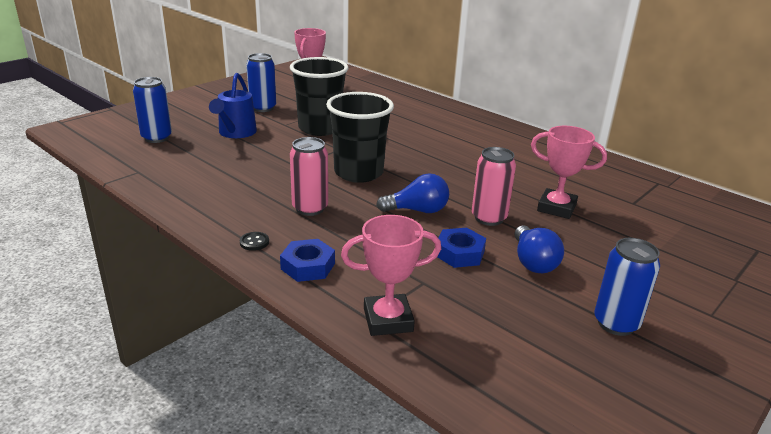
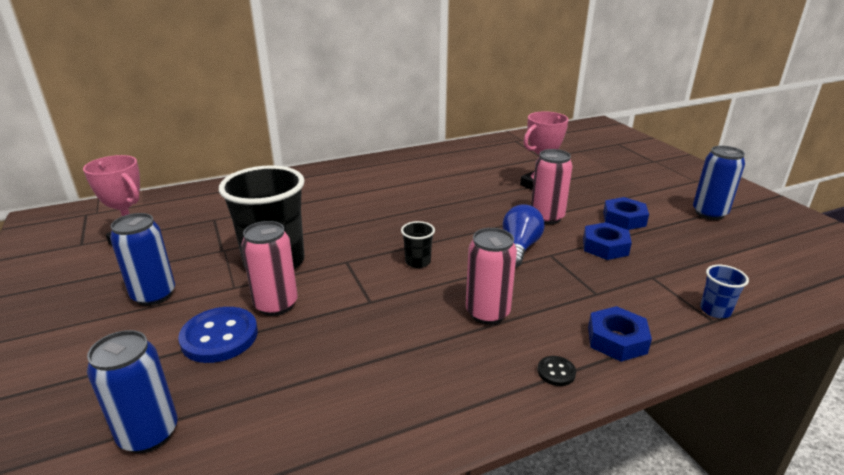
camera: 65 degrees left, 0 degrees up
blue watering can [209,73,257,138] -> blue button [178,307,258,363]
black cup [326,92,394,183] -> black cup [401,221,435,268], size x0.43
pink trophy [341,215,441,336] -> blue cup [700,265,749,318]
blue light bulb [514,225,564,273] -> blue nut [603,197,649,230]
none -> pink can [241,221,298,316]

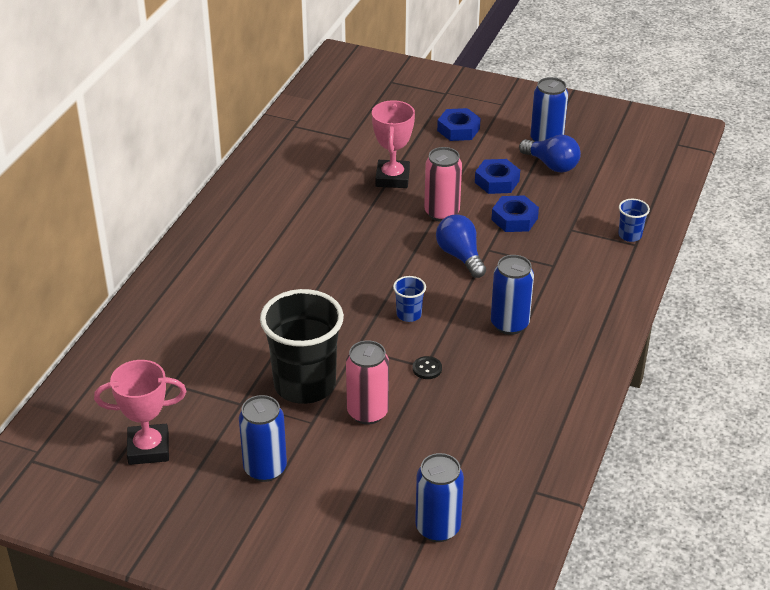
camera: 45 degrees left, 10 degrees up
blue button [178,307,258,363] -> none
black cup [401,221,435,268] -> blue cup [393,276,426,322]
pink can [466,228,517,325] -> blue can [491,255,534,335]
black button [537,356,576,386] -> black button moved to [413,356,442,379]
blue nut [588,306,652,362] -> blue nut moved to [437,108,481,141]
none -> blue light bulb [519,135,581,173]

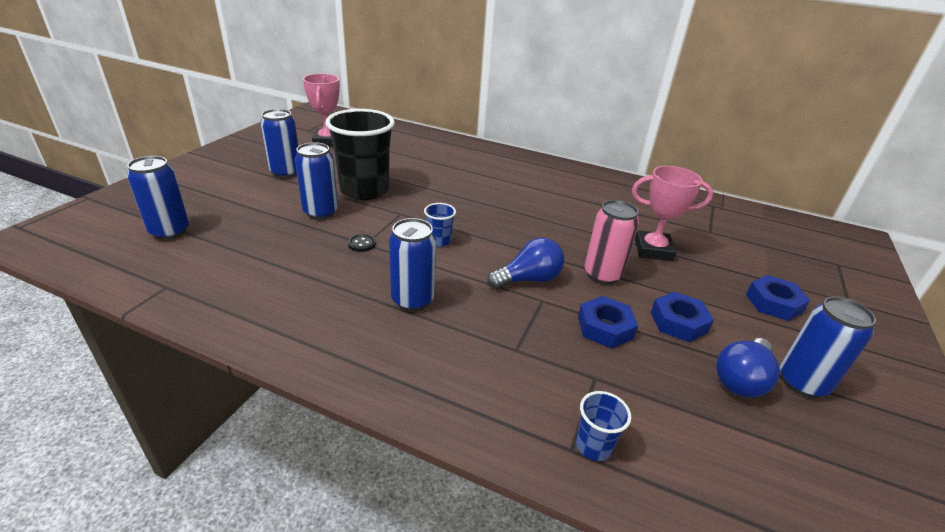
camera: 90 degrees right, 5 degrees down
pink can [346,340,389,425] -> blue can [295,142,338,220]

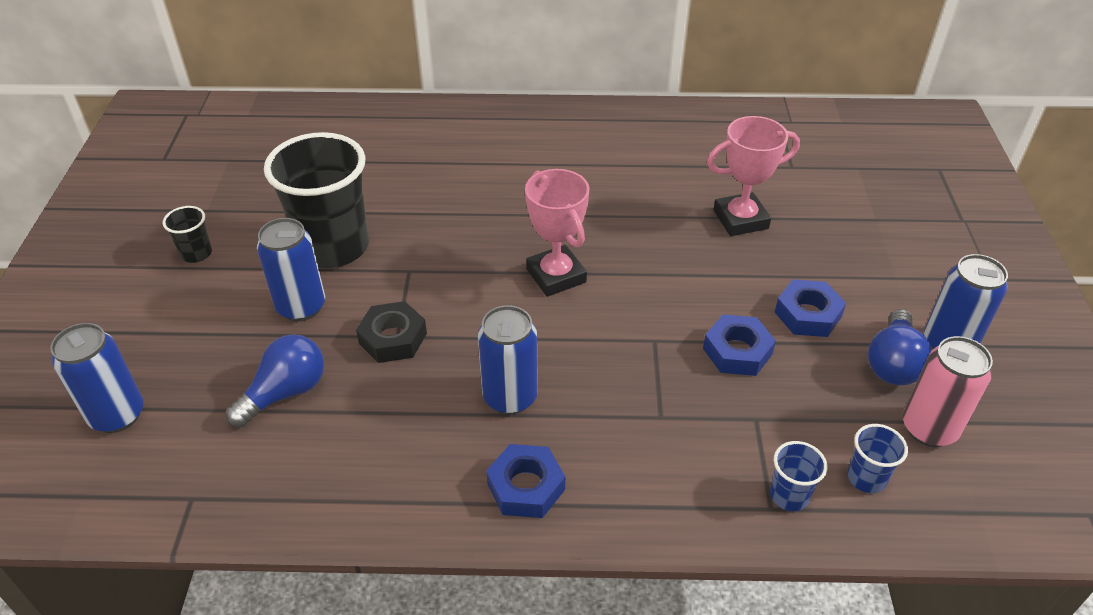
camera: 20 degrees left, 10 degrees up
blue can [261,109,298,178] -> black cup [163,206,212,263]
pink trophy [303,74,340,147] -> pink trophy moved to [525,169,589,297]
black button [348,234,376,252] -> black nut [356,301,427,363]
blue cup [424,203,456,247] -> blue cup moved to [847,424,908,493]
blue light bulb [487,238,564,289] -> blue light bulb moved to [226,334,324,427]
pink can [585,200,639,284] -> pink can moved to [903,336,993,447]
blue nut [746,275,810,321] -> blue nut moved to [486,444,565,518]

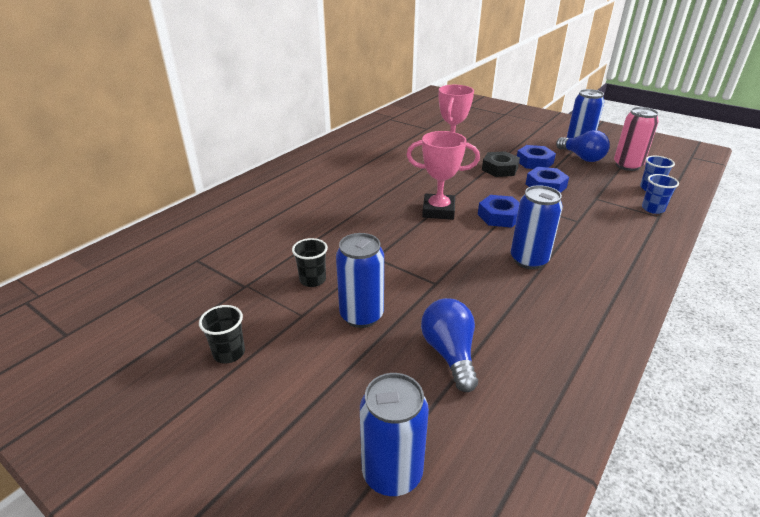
camera: 55 degrees left, 10 degrees down
black cup [264,132,369,268] -> black cup [292,238,328,287], size x0.43
black nut [356,301,427,363] -> black nut moved to [482,151,520,177]
blue nut [486,444,565,518] -> blue nut moved to [478,195,520,228]

